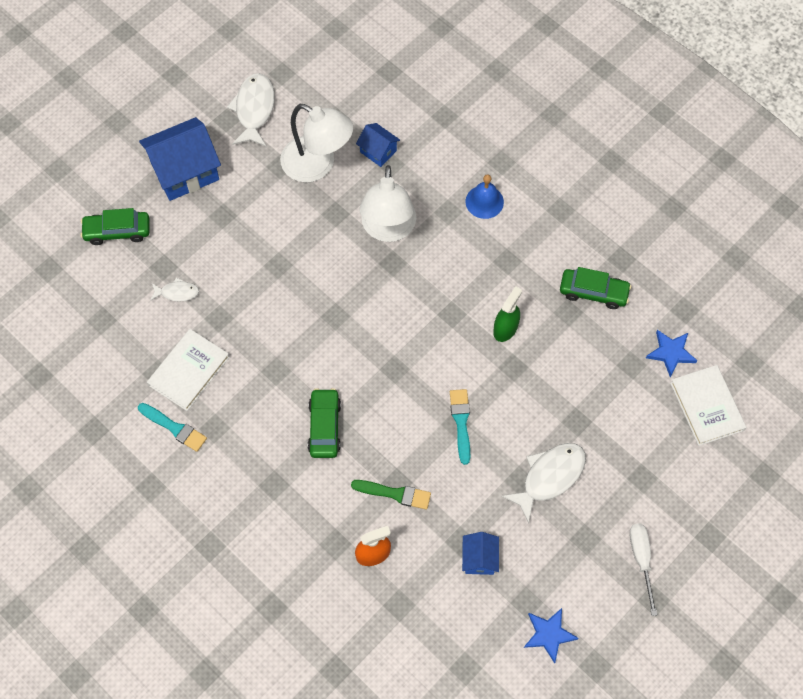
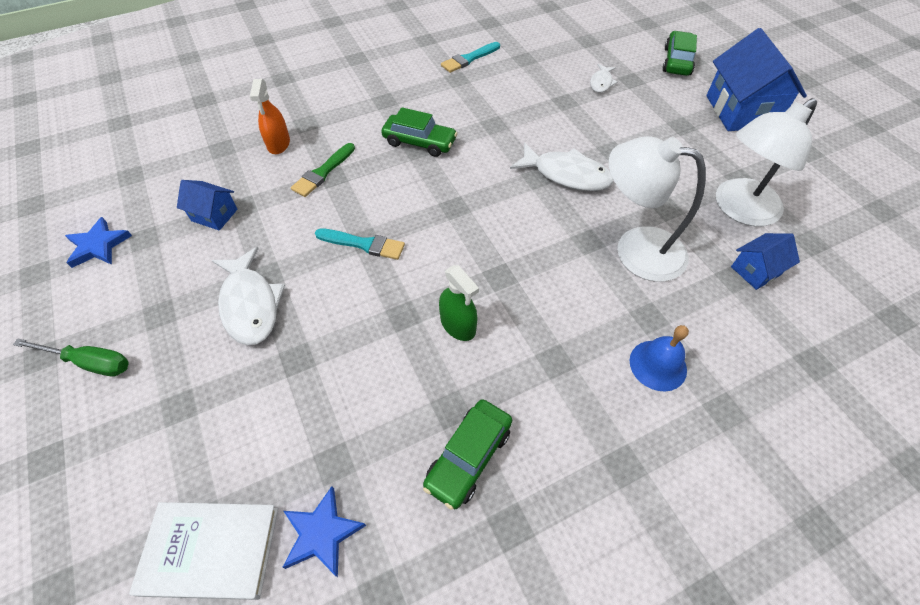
camera: 110 degrees right, 10 degrees down
white book [147,329,230,411] -> none
white fish [227,73,275,147] -> white fish moved to [510,142,613,191]
white screwdriver [629,524,657,616] -> green screwdriver [13,339,129,377]

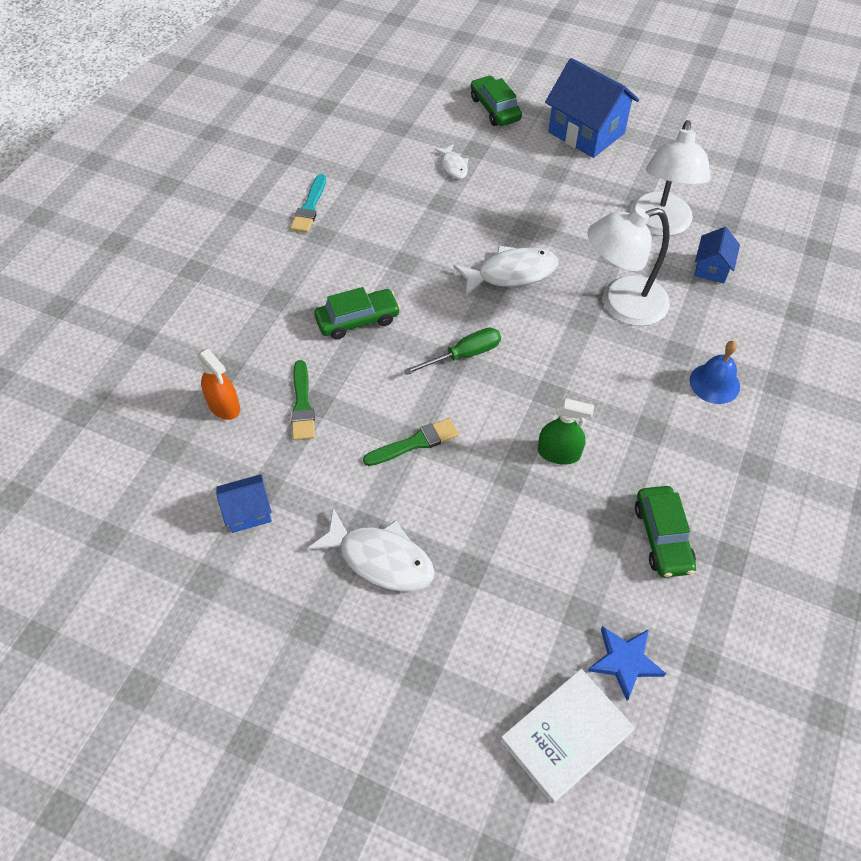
camera: 40 degrees left, 0 degrees up
green screwdriver [13,339,129,377] -> green screwdriver moved to [404,328,501,375]
blue star [65,217,132,268] -> none
turquoise brush [315,228,405,260] -> green brush [363,418,459,466]

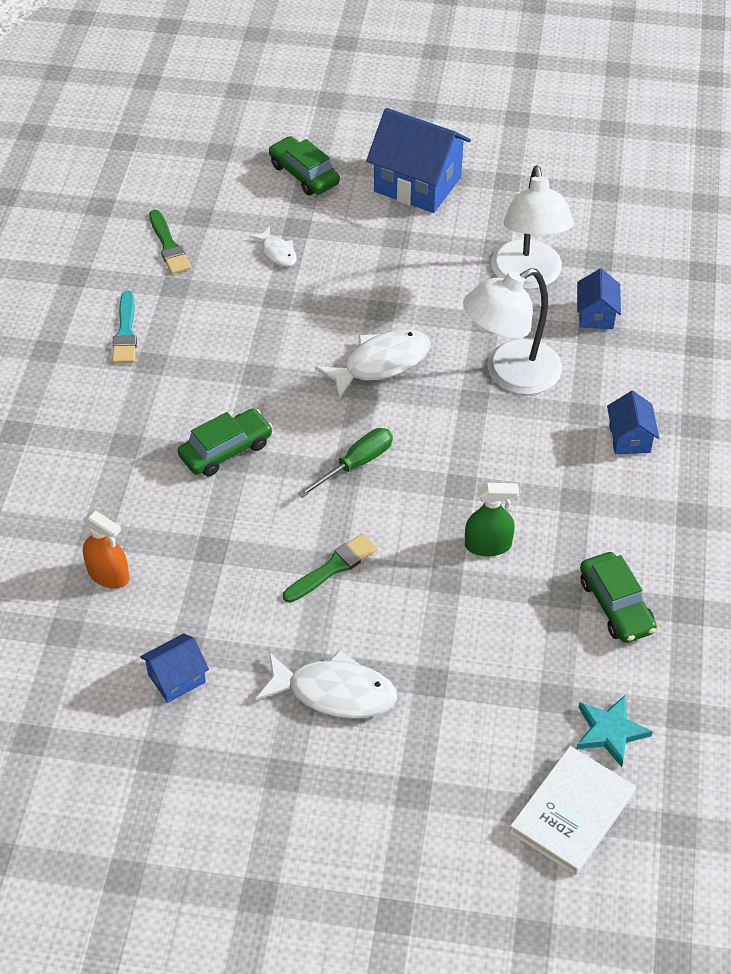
camera: 15 degrees left, 5 degrees down
green brush [291,360,315,440] -> green brush moved to [149,210,191,274]
blue star [588,626,666,701] -> turquoise star [576,695,653,767]
blue bell [690,341,740,404] -> blue house [607,391,659,454]

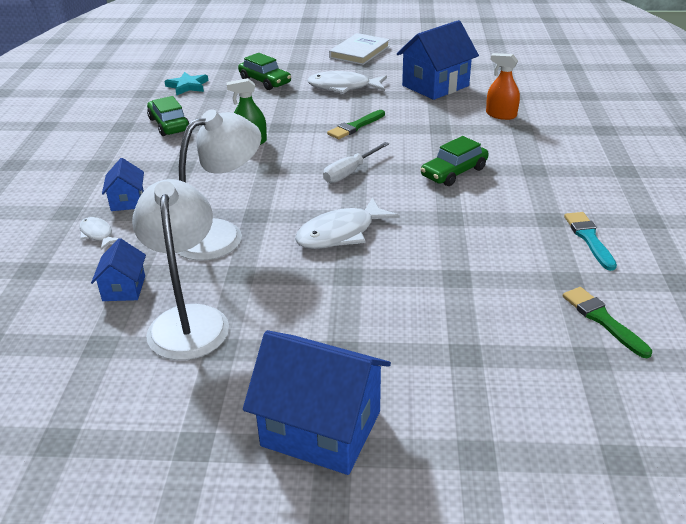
camera: 175 degrees right, 15 degrees down
blue house [140,633,209,703] -> blue house [397,20,479,100], size x1.94
white fish [249,226,297,267] -> white fish moved to [79,217,119,250]
green car [269,136,340,195] -> green car moved to [238,53,291,90]
green screwdriver [297,428,393,498] -> white screwdriver [323,142,389,183]
white book [510,746,636,875] -> white book moved to [329,33,390,65]

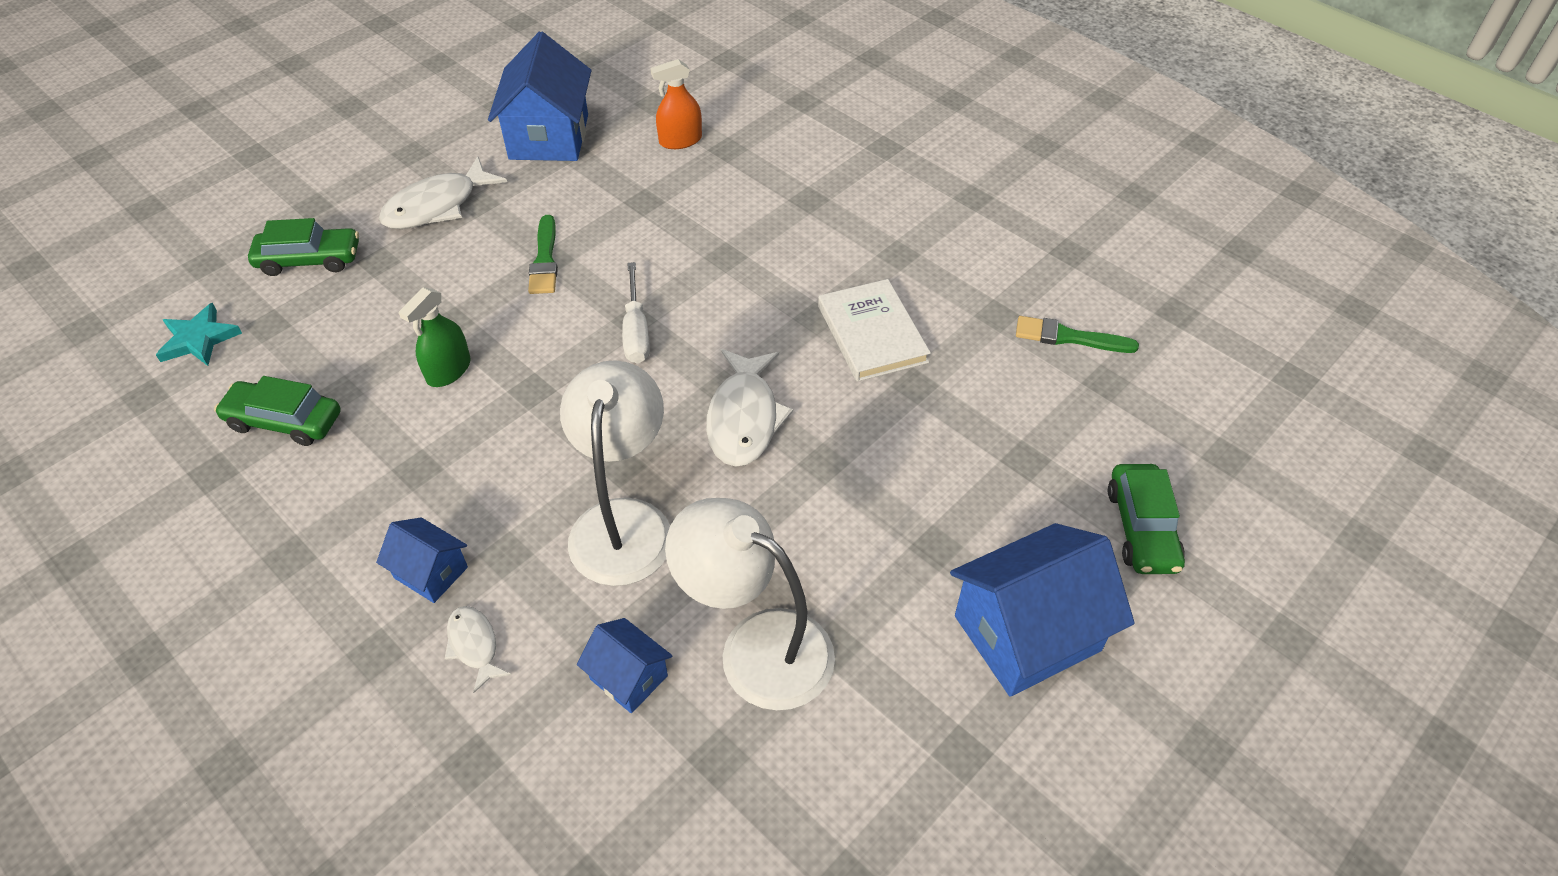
camera: 50 degrees left, 15 degrees up
white fish [79,217,119,250] -> white fish turned 60 degrees clockwise [445,606,511,693]
white book [329,33,390,65] -> white book moved to [818,279,931,382]
green car [421,136,489,186] -> green car moved to [1108,464,1185,574]
turquoise brush [564,212,617,271] -> none

